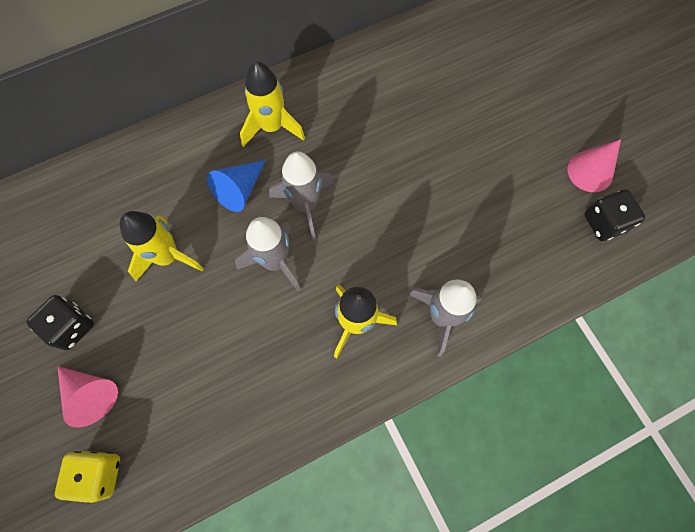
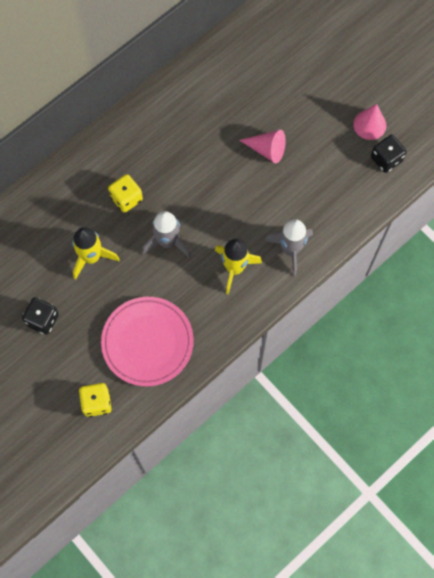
camera: 15 degrees left, 0 degrees up
pink cone [57,366,118,428] -> pink cone moved to [239,130,286,163]
blue cone [207,160,266,212] -> yellow dice [108,174,143,213]
yellow rocket [240,62,305,147] -> none
grey rocket [269,151,334,240] -> none
none -> pink plate [101,297,194,386]

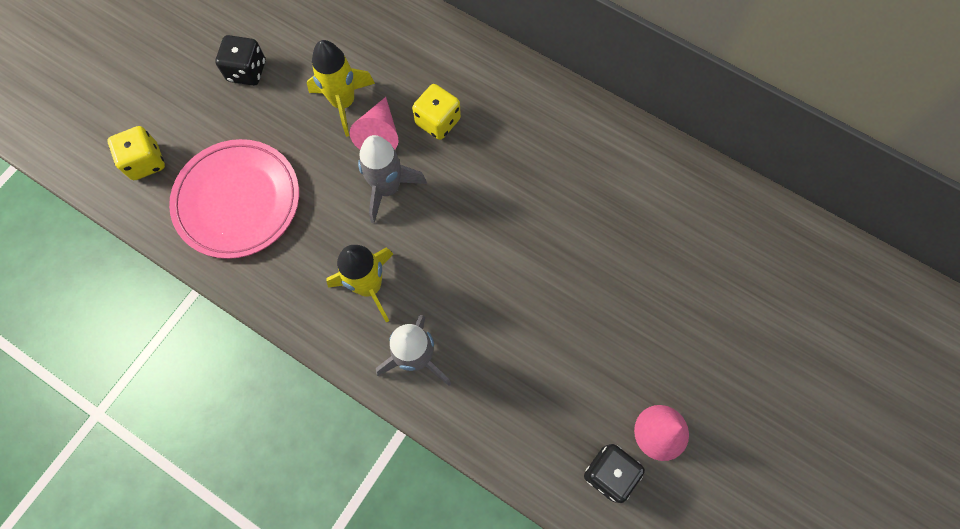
camera: 75 degrees right, 0 degrees up
pink cone [239,130,286,163] -> pink cone moved to [350,97,399,150]

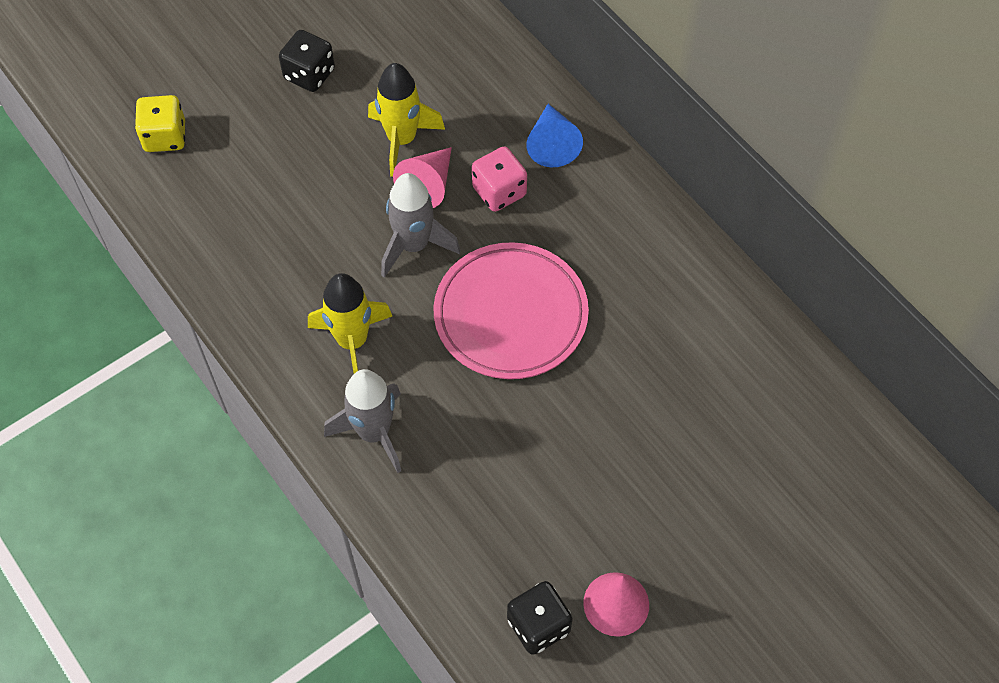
camera: 20 degrees right, 10 degrees down
pink plate [169,139,299,259] -> pink plate moved to [434,242,589,379]
yellow dice [412,84,461,140] -> pink dice [472,147,527,212]
none -> blue cone [527,104,583,167]

